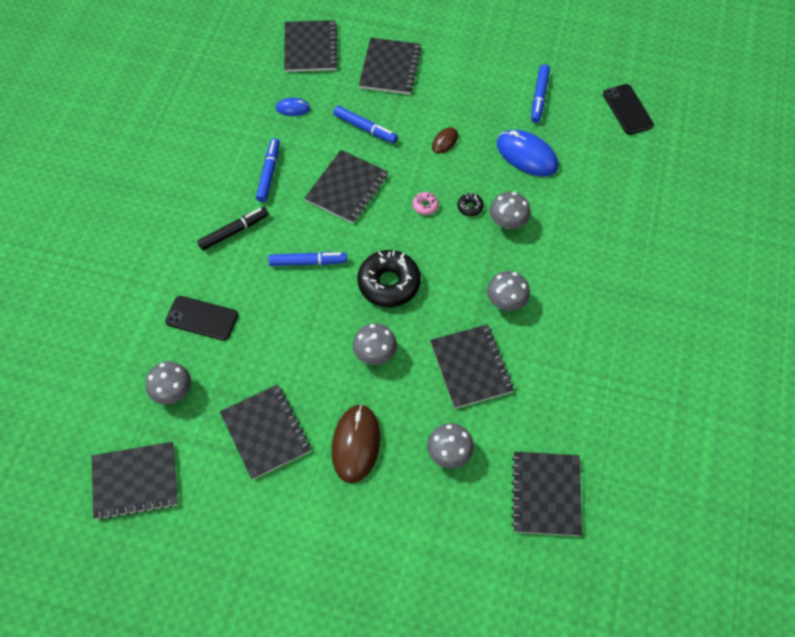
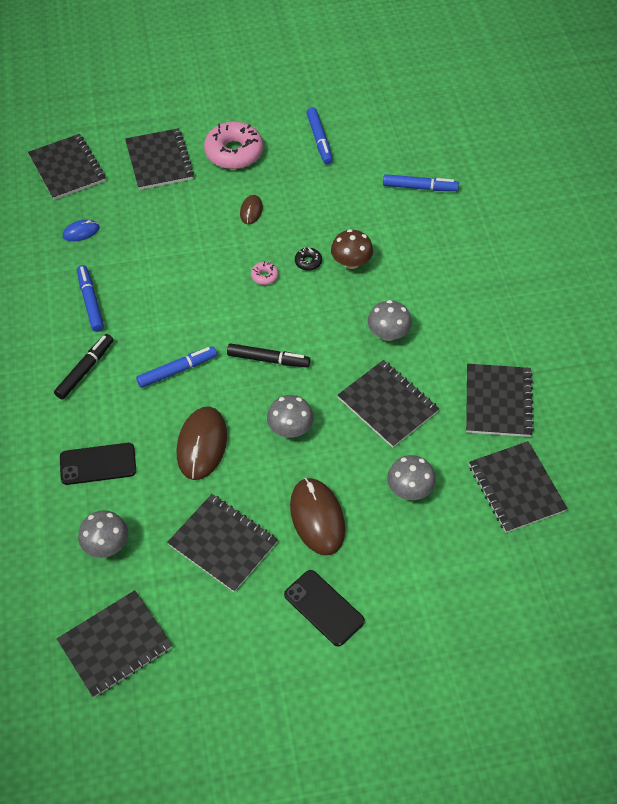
camera: 25 degrees left, 5 degrees down
black notebook [305,150,388,223] -> black notebook moved to [466,364,534,437]
blue marker [333,106,398,143] -> blue marker moved to [383,174,459,191]
black donut [357,250,421,307] -> black marker [227,343,310,367]
grey mushroom [490,192,531,229] -> brown mushroom [331,229,373,269]
blue mouse [497,130,558,176] -> none
black phone [603,84,654,135] -> black phone moved to [284,570,365,646]
none -> brown mouse [177,407,227,480]
none -> pink donut [204,122,263,169]

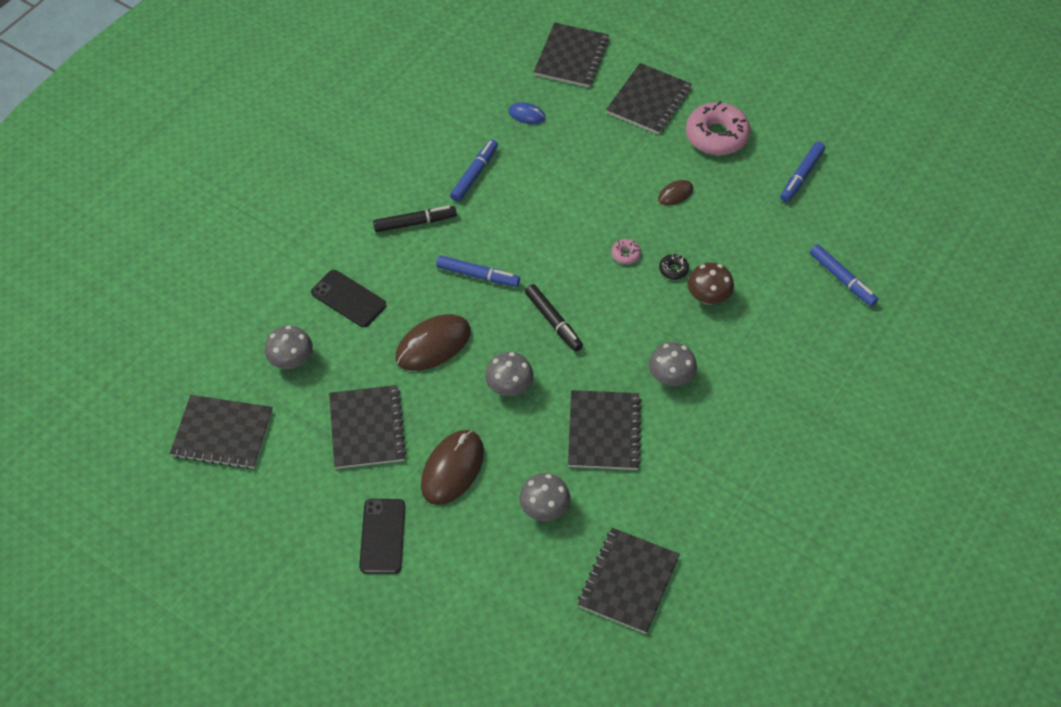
camera: 45 degrees right, 0 degrees up
black notebook [466,364,534,437] -> none

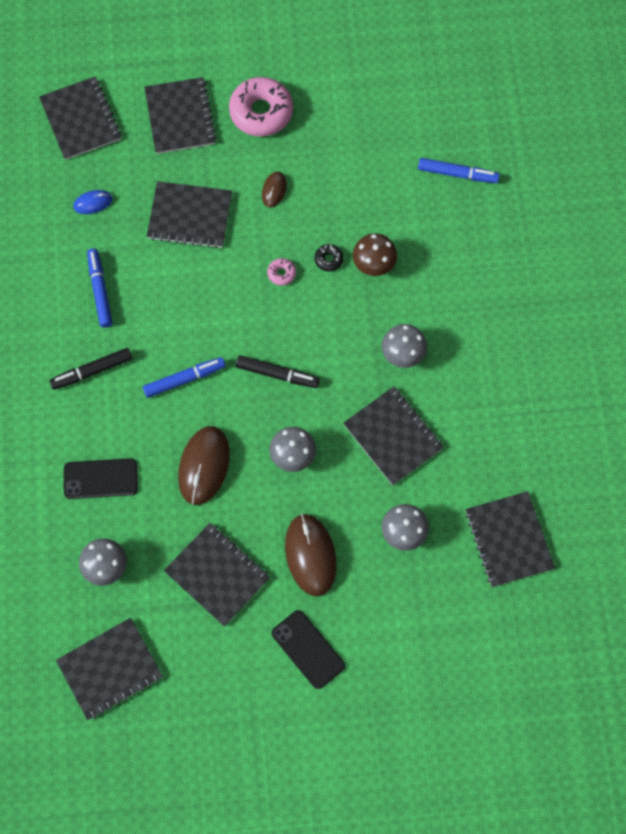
camera: 40 degrees left, 15 degrees up
black marker [373,206,457,232] -> black marker turned 150 degrees counterclockwise [49,348,132,390]
blue marker [780,142,825,202] -> none
none -> black notebook [147,181,232,248]

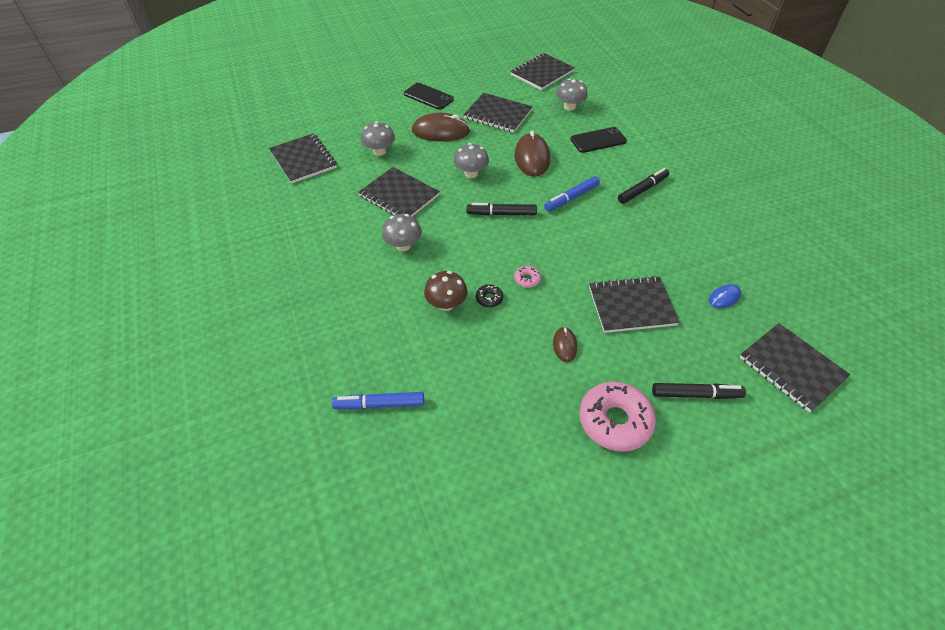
camera: 165 degrees right, 20 degrees down
blue marker [87,249,112,328] -> none
black notebook [144,77,217,154] -> black marker [652,383,746,399]
brown mouse [285,513,337,596] -> brown mouse turned 60 degrees counterclockwise [412,113,470,142]

